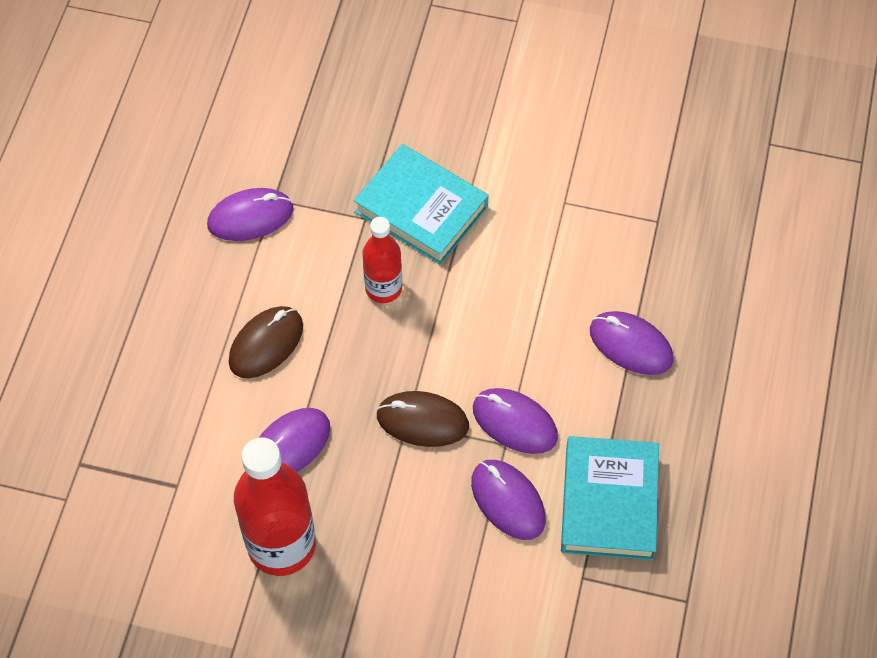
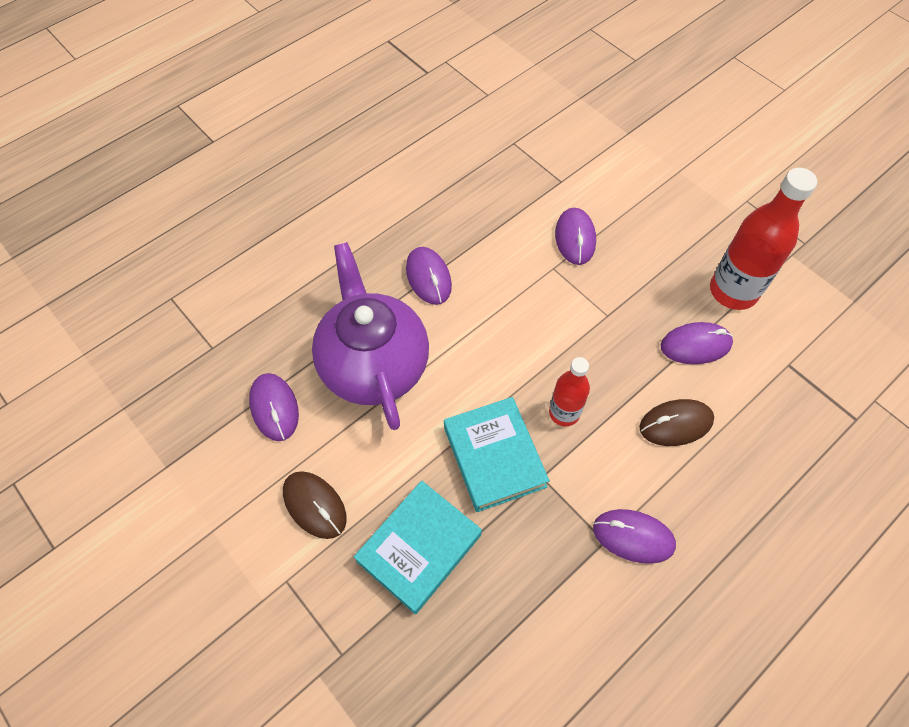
camera: 145 degrees left, 0 degrees up
brown mouse [376,391,469,447] -> brown mouse moved to [283,471,347,539]
purple mouse [473,388,558,454] -> purple mouse moved to [249,373,299,441]
turquoise book [561,436,659,560] -> turquoise book moved to [354,480,482,614]
none -> purple teapot [312,242,429,430]

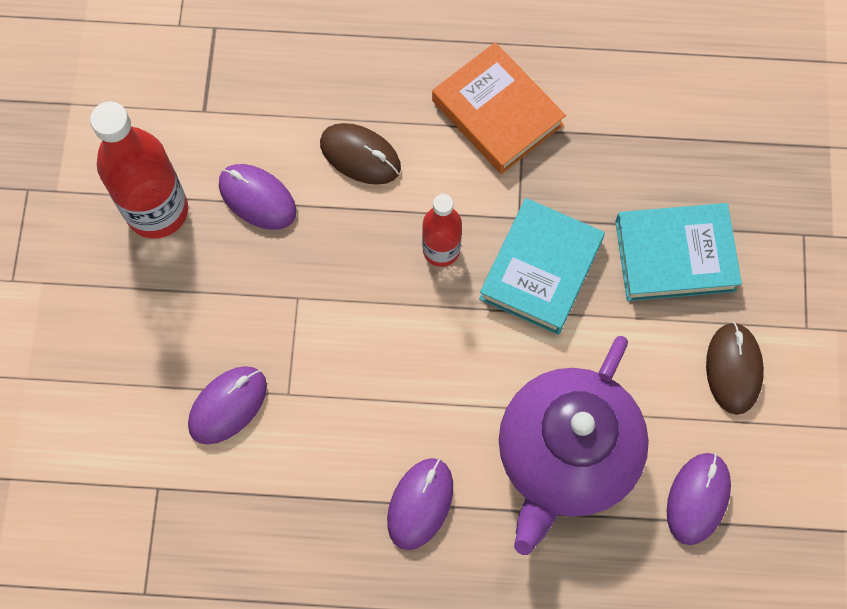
camera: 135 degrees left, 10 degrees up
purple mouse [593,509,676,564] -> orange book [432,42,566,174]

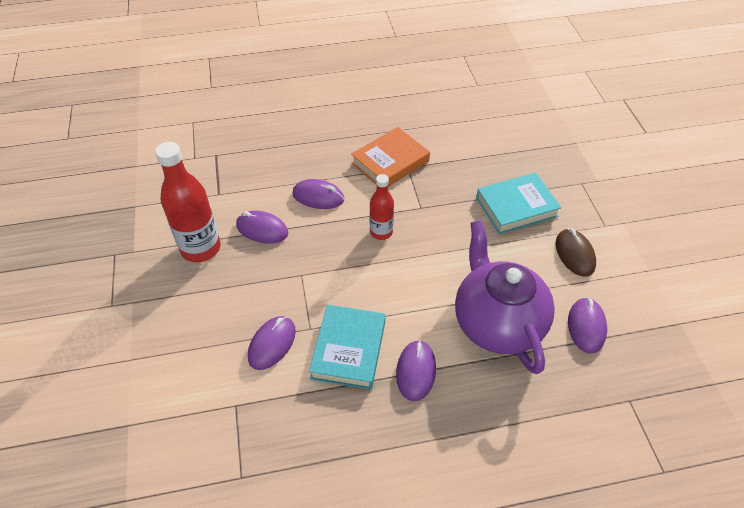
camera: 15 degrees left, 20 degrees down
brown mouse [320,123,401,185] -> purple mouse [292,179,344,209]
orange book [432,42,566,174] -> orange book turned 75 degrees counterclockwise [351,127,430,187]
turquoise book [479,198,605,335] -> turquoise book moved to [309,305,386,390]
purple teapot [499,336,649,555] -> purple teapot turned 150 degrees clockwise [455,220,555,374]

